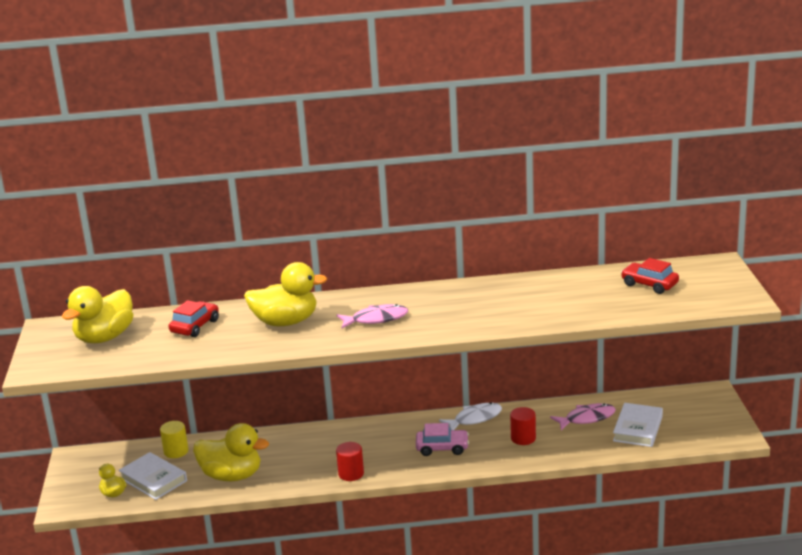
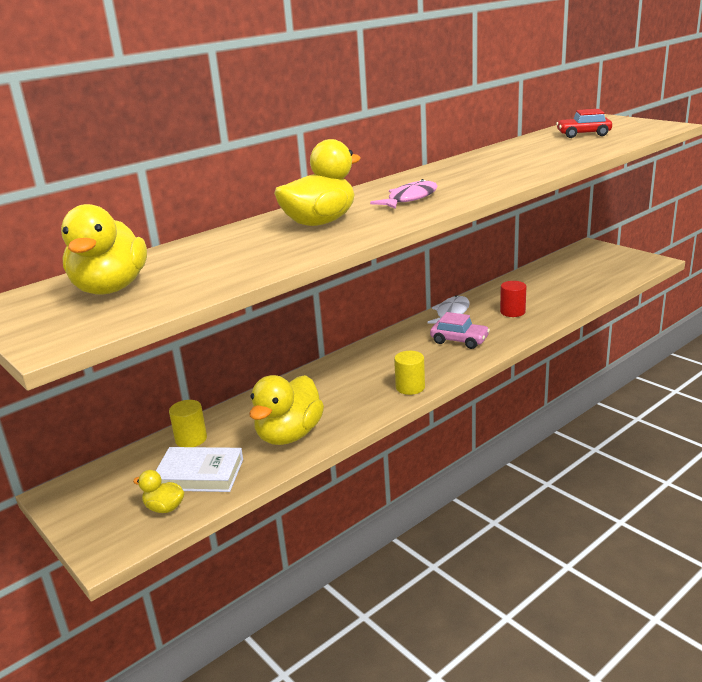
camera: 35 degrees left, 0 degrees up
red car [169,300,219,337] -> none
yellow duck [193,423,269,481] -> yellow duck turned 135 degrees clockwise [249,375,324,445]
red cylinder [336,442,364,481] -> yellow cylinder [394,351,425,395]
pink car [416,423,469,456] -> pink car turned 60 degrees clockwise [430,312,490,349]
pink fish [550,403,616,430] -> none
white book [613,403,663,447] -> none

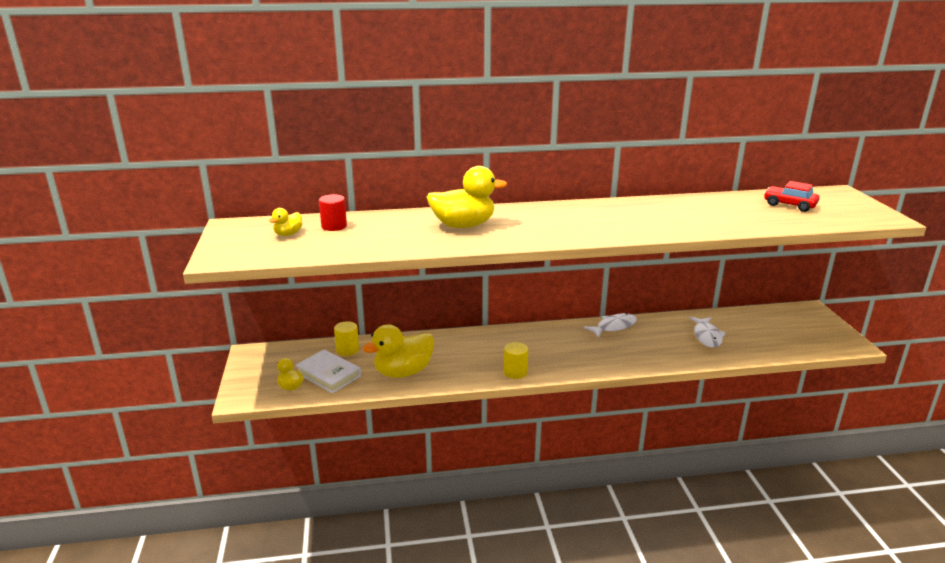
camera: 30 degrees right, 0 degrees up
yellow duck [61,204,147,295] -> yellow duck [269,208,302,236], size x0.49
pink fish [370,179,438,209] -> none
pink car [430,312,490,349] -> none
red cylinder [500,281,526,317] -> red cylinder moved to [319,194,347,231]
none -> white fish [689,317,726,348]

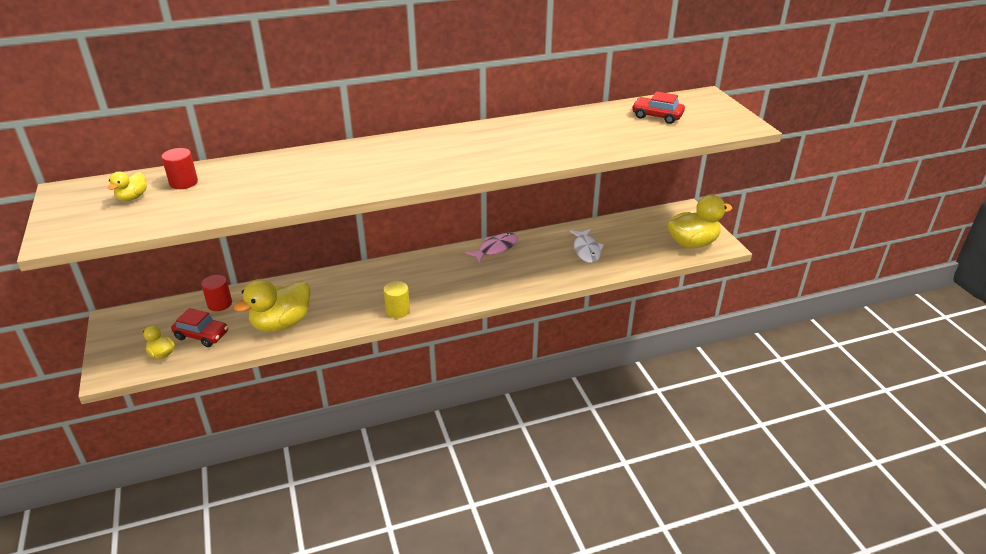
camera: 10 degrees left, 10 degrees up
white book [295,349,361,393] -> red car [171,308,228,347]
yellow cylinder [334,321,359,356] -> red cylinder [201,275,232,311]
yellow duck [427,166,507,228] -> yellow duck moved to [667,195,732,248]
white fish [584,313,637,338] -> pink fish [465,233,518,263]

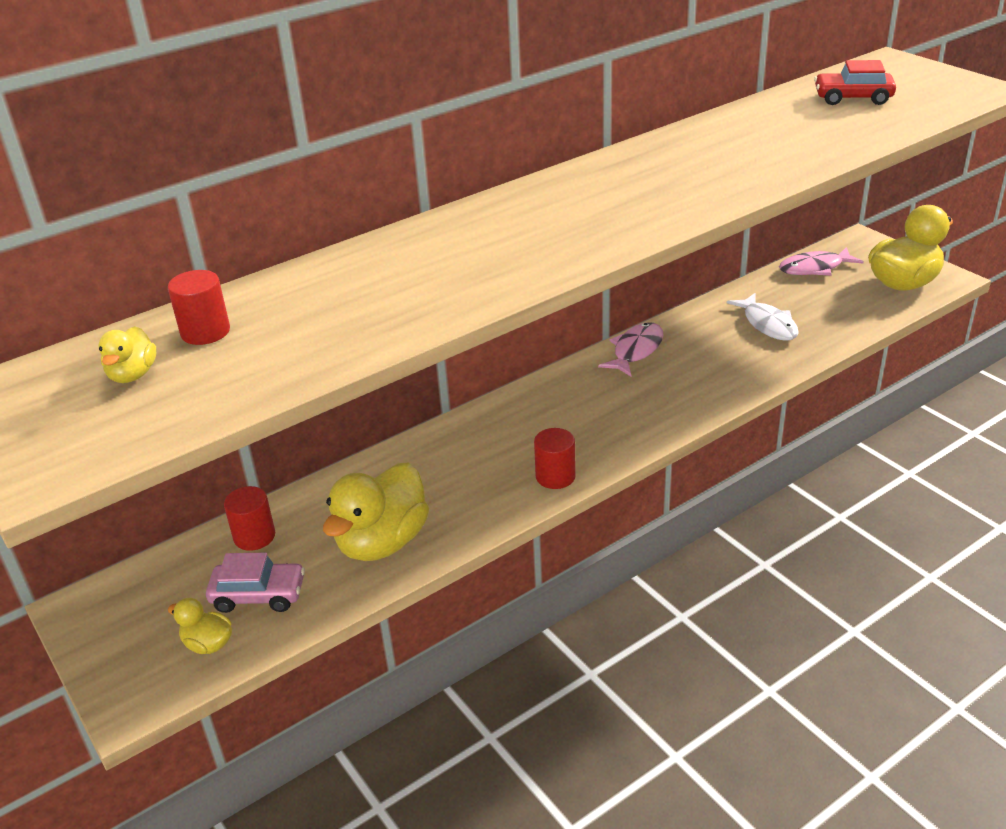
camera: 15 degrees left, 0 degrees up
red car [171,308,228,347] -> pink car [206,553,305,613]
yellow cylinder [383,281,410,318] -> red cylinder [534,428,576,489]
none -> pink fish [779,247,864,276]

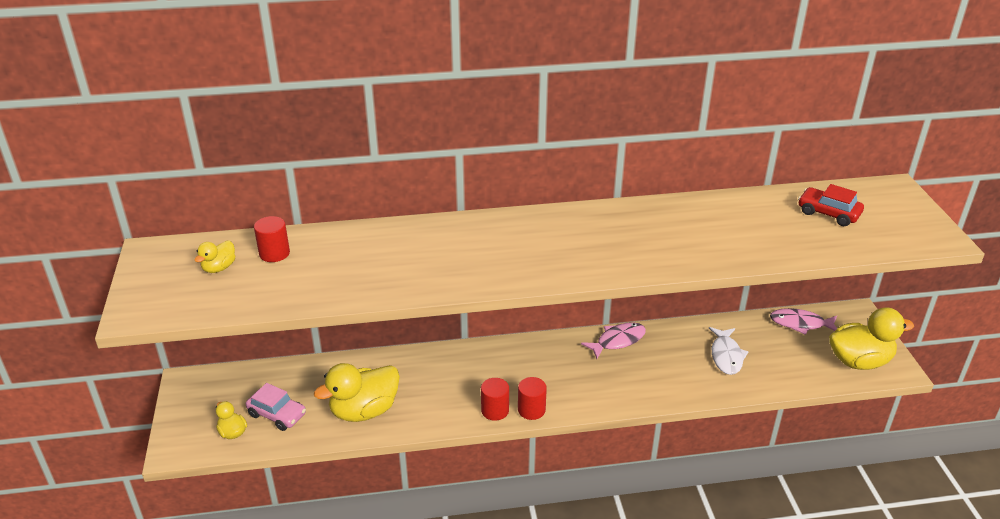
camera: 25 degrees right, 0 degrees up
red cylinder [224,486,275,551] -> red cylinder moved to [518,377,547,420]

